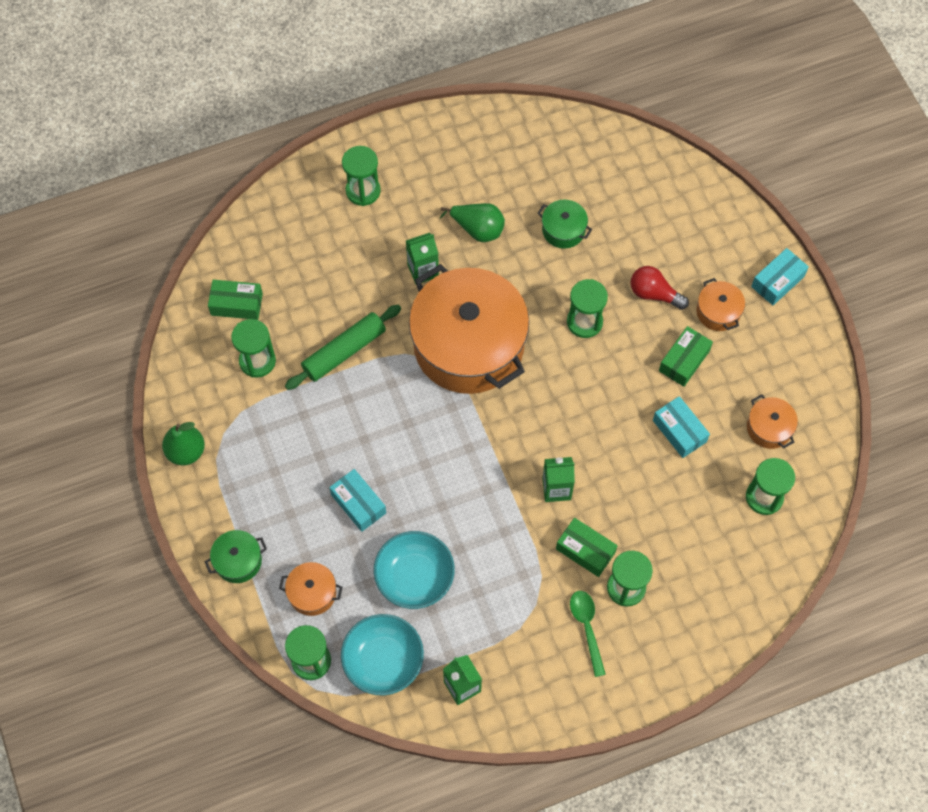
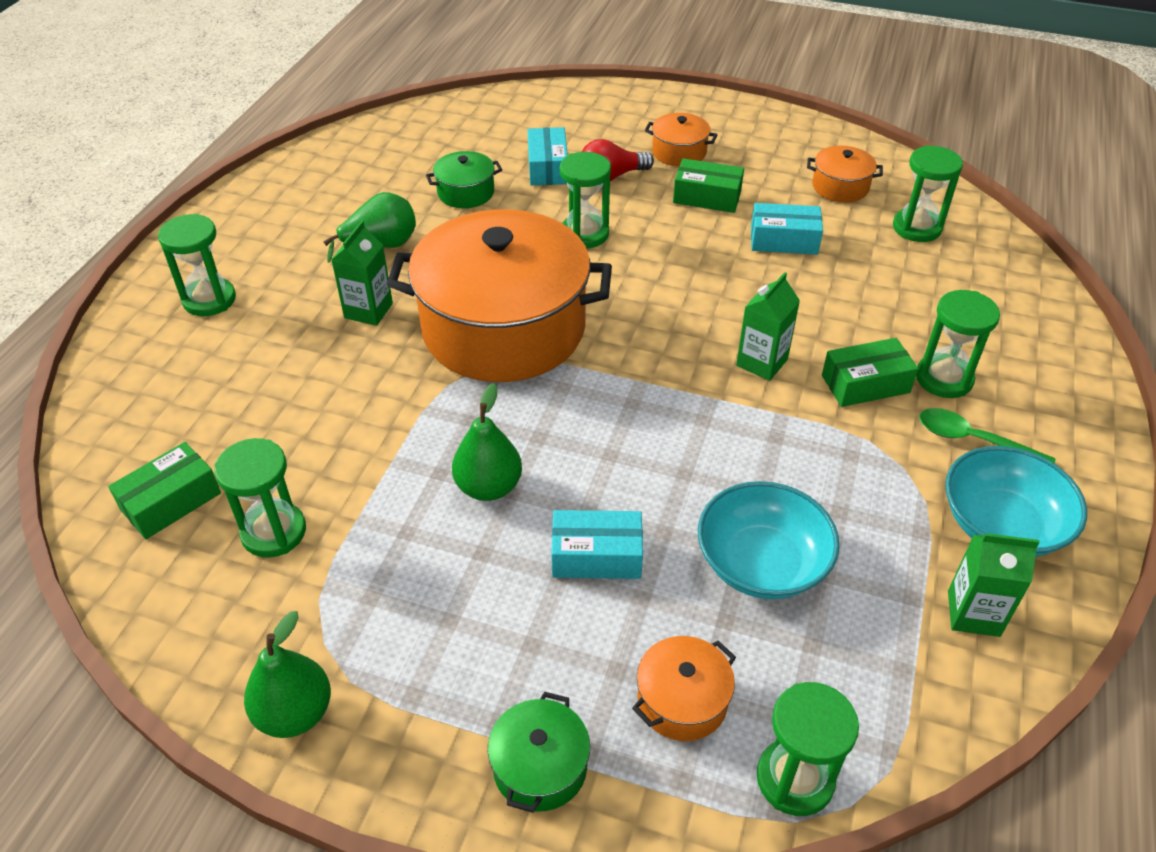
camera: 50 degrees left, 20 degrees down
green rolling pin [285,305,401,390] -> none
turquoise bowl [341,614,424,695] -> turquoise bowl moved to [945,446,1087,557]
green box [659,326,713,387] -> green box turned 60 degrees counterclockwise [673,158,744,213]
turquoise box [751,248,809,305] -> turquoise box moved to [528,127,568,185]
none -> green pear [452,383,522,501]

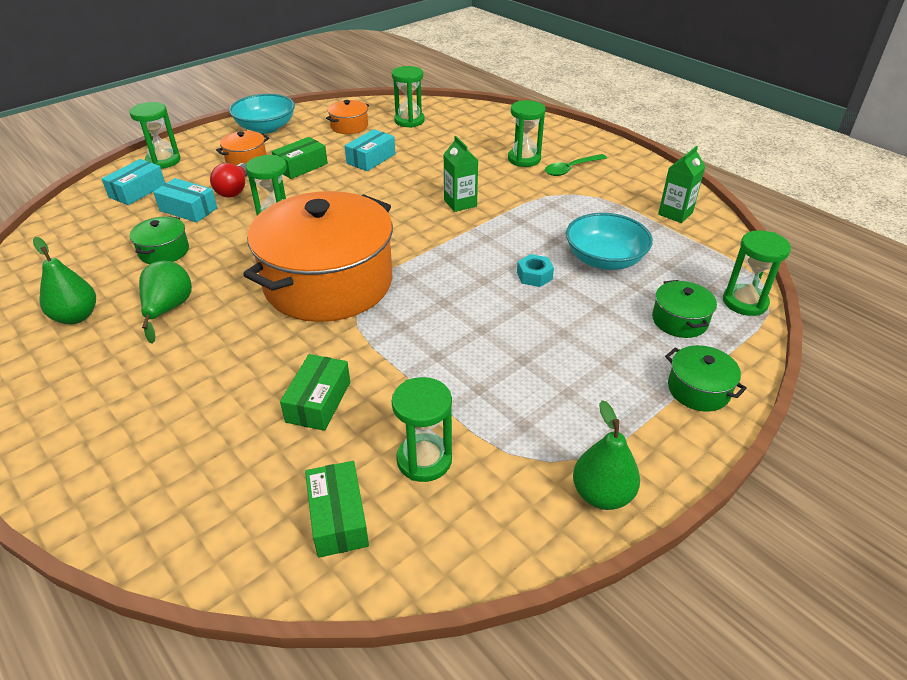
camera: 60 degrees left, 5 degrees down
green hourglass [158,214,236,316] -> green hourglass moved to [129,102,181,169]
green carton [331,221,393,326] -> none
green pear [452,383,522,501] -> green pear moved to [33,237,96,324]
turquoise box [551,510,643,579] -> turquoise box moved to [102,159,165,205]
orange pot [632,636,736,741] -> green pot [652,280,717,338]
green box [822,338,918,407] -> green box moved to [280,354,350,431]
turquoise bowl [945,446,1087,557] -> turquoise bowl moved to [229,94,295,134]
none -> turquoise nut [517,254,554,287]

